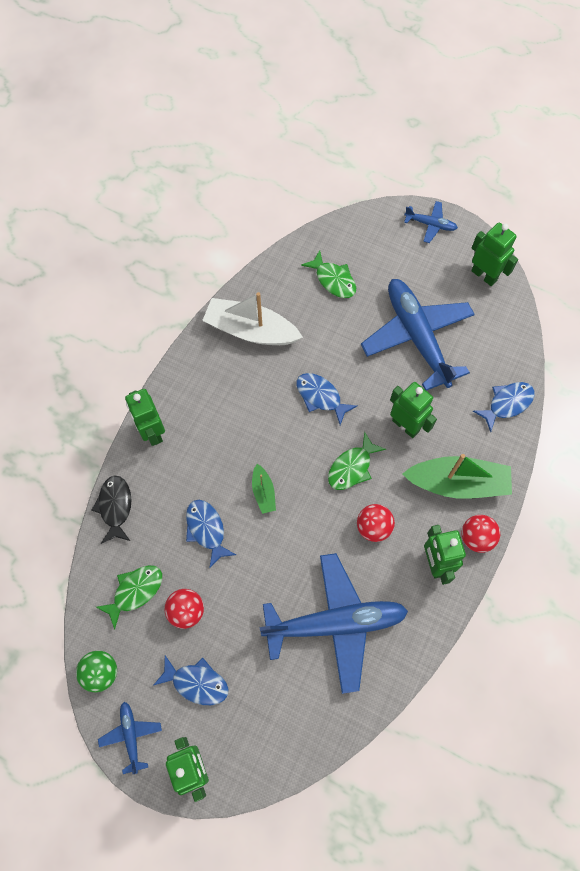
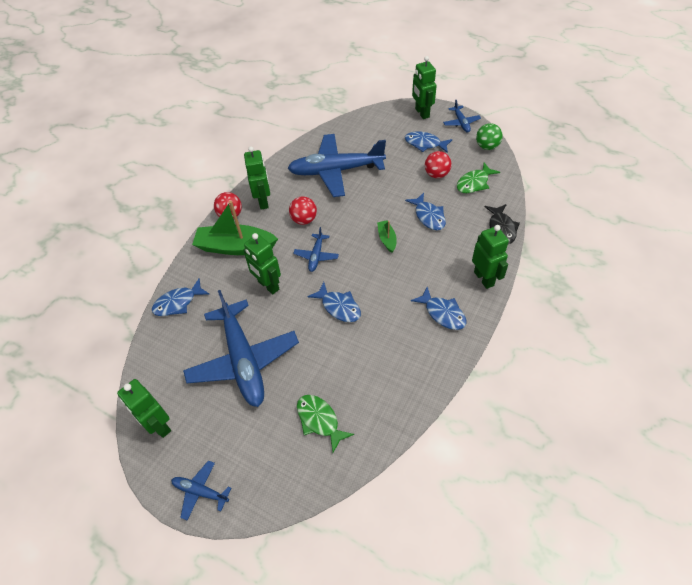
camera: 175 degrees left, 15 degrees down
white boat [202,292,303,345] -> none
green fish [328,432,386,490] -> blue plane [293,227,339,272]
none -> blue fish [411,287,466,330]

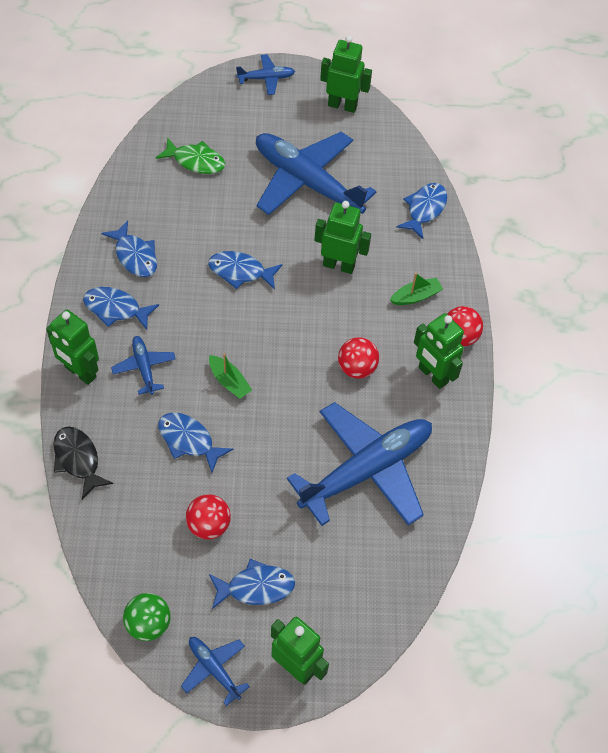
camera: 145 degrees right, 5 degrees up
green boat [192,201,278,255] -> green boat [390,273,443,305], size x0.48
blue plane [293,227,339,272] -> blue plane moved to [111,336,176,395]
green fish [457,162,500,193] -> none
none -> blue fish [101,220,157,277]

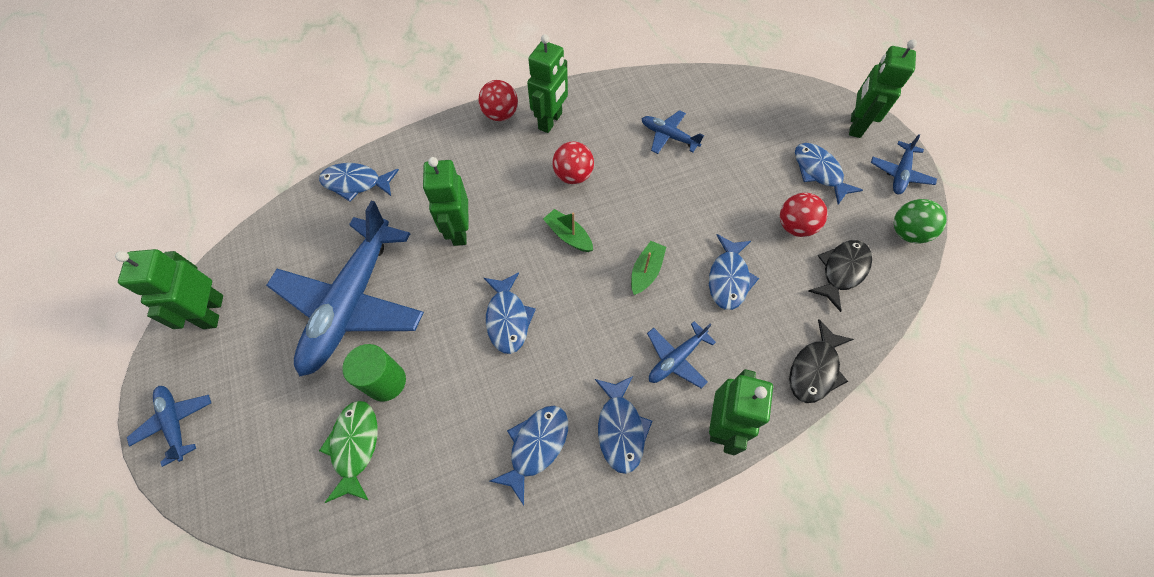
camera: 110 degrees left, 5 degrees up
blue plane [287,402,432,526] -> blue plane [642,110,704,154], size x0.45
green boat [390,273,443,305] -> green boat moved to [543,209,593,252]
none -> green cylinder [342,344,406,401]
none -> black fish [808,240,872,312]

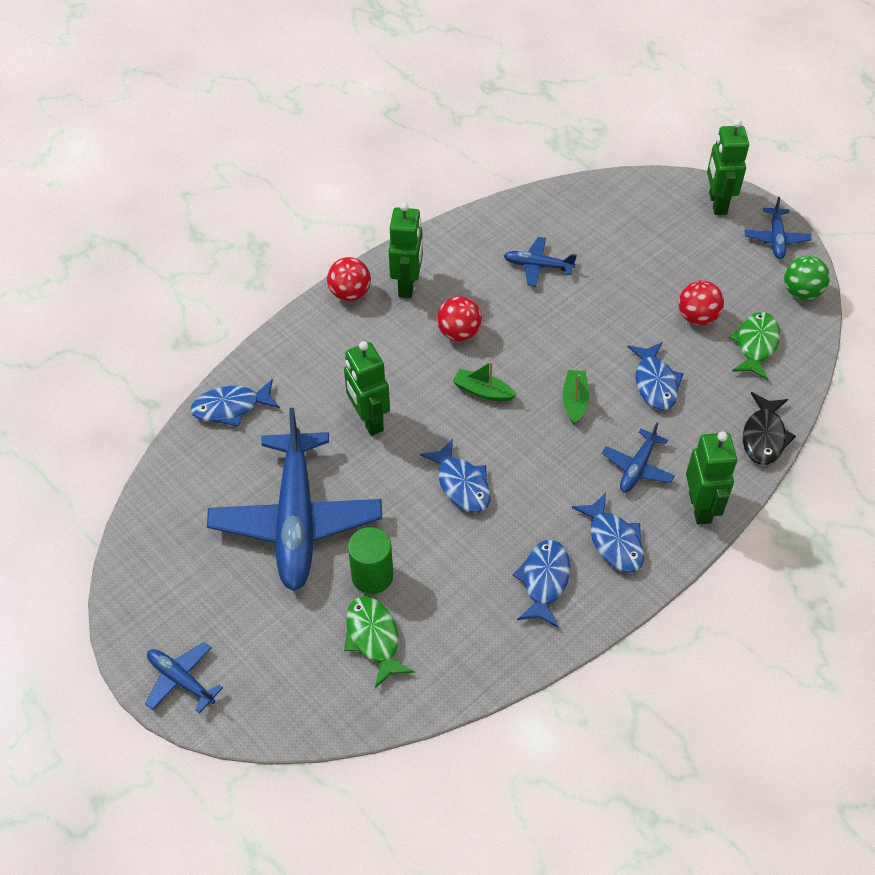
camera: 20 degrees left, 10 degrees down
green robot [115,249,223,329] -> none
blue fish [795,143,863,205] -> none
black fish [808,240,872,312] -> green fish [729,312,780,380]

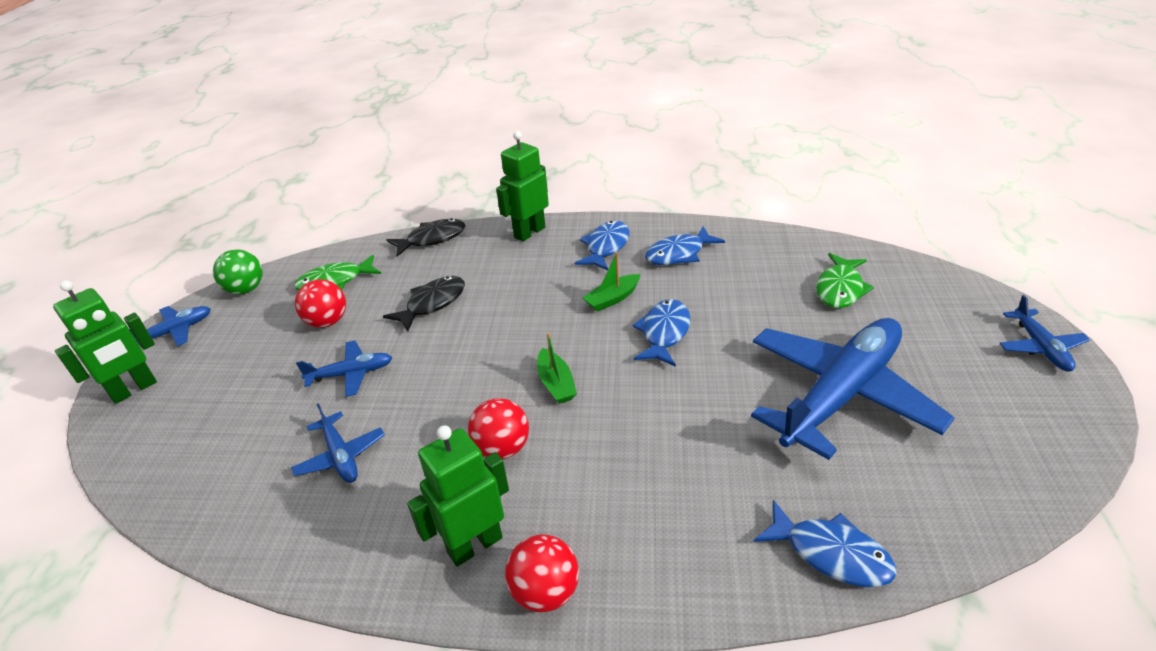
camera: 130 degrees left, 15 degrees down
green robot [344,341,390,436] -> none
green cylinder [348,527,393,594] -> none
green boat [562,370,589,424] -> green boat moved to [582,252,641,312]
blue plane [602,423,675,493] -> blue plane moved to [296,341,392,397]
blue fish [627,342,684,410] -> black fish [383,276,465,332]

